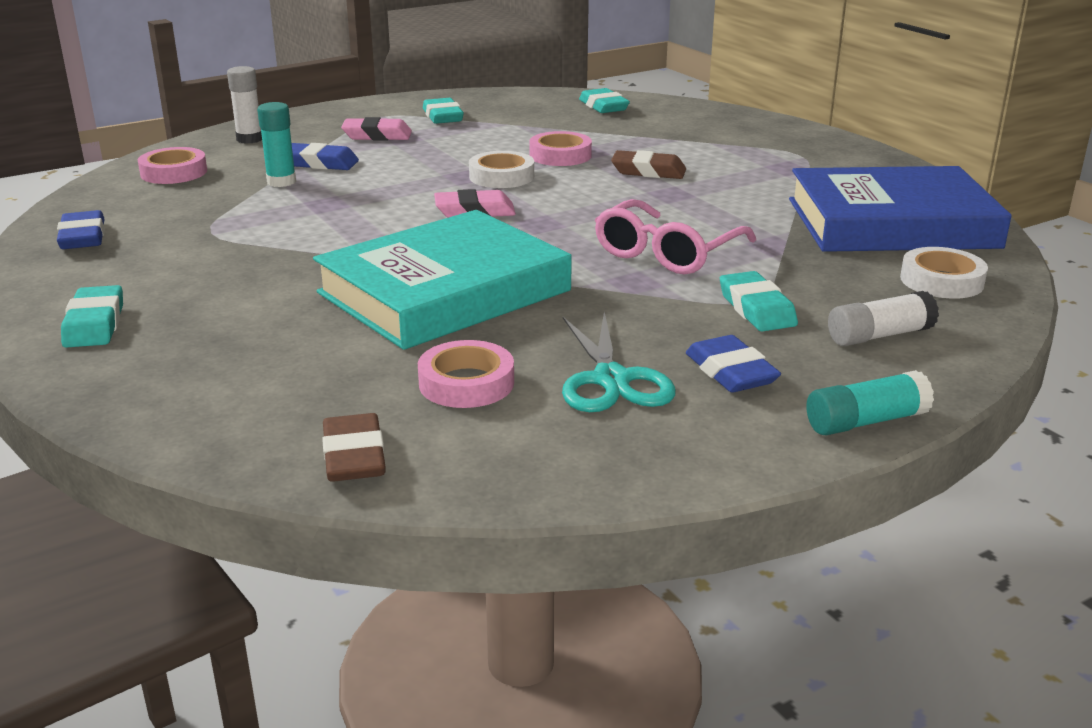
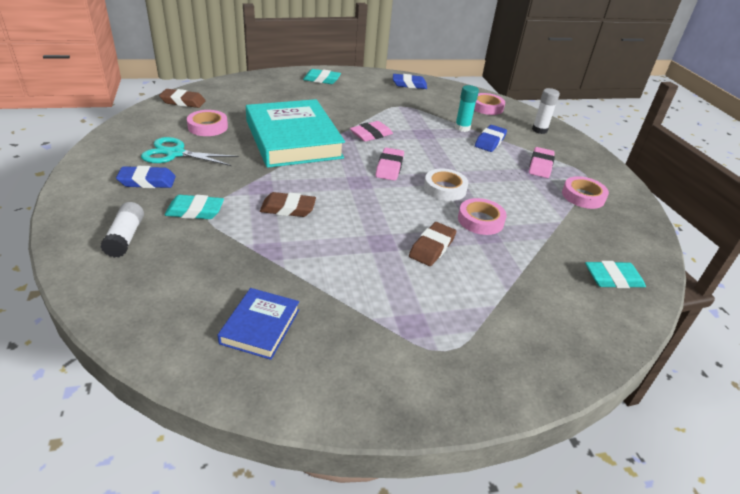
camera: 105 degrees right, 10 degrees up
turquoise eraser [423,98,464,124] -> pink tape [562,176,609,209]
pink glasses [595,199,756,274] -> brown eraser [260,192,316,217]
blue book [789,166,1012,252] -> blue book [217,288,299,360], size x0.47
turquoise glue stick [806,370,934,435] -> none
white tape [900,247,988,299] -> none
none -> pink eraser [350,121,393,142]

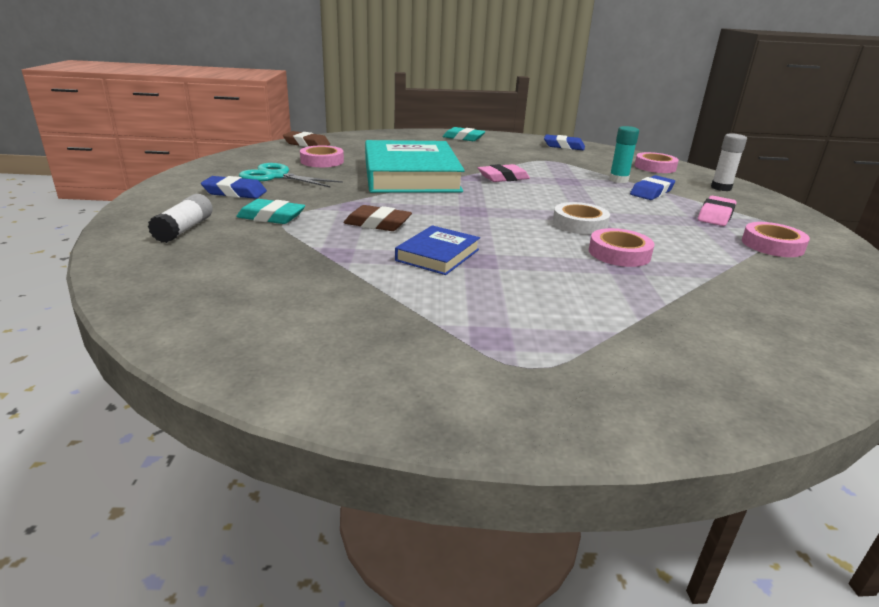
camera: 15 degrees right, 10 degrees down
blue book [217,288,299,360] -> blue book moved to [395,225,480,275]
pink eraser [376,148,404,181] -> none
brown eraser [409,222,457,266] -> none
turquoise eraser [585,261,646,288] -> none

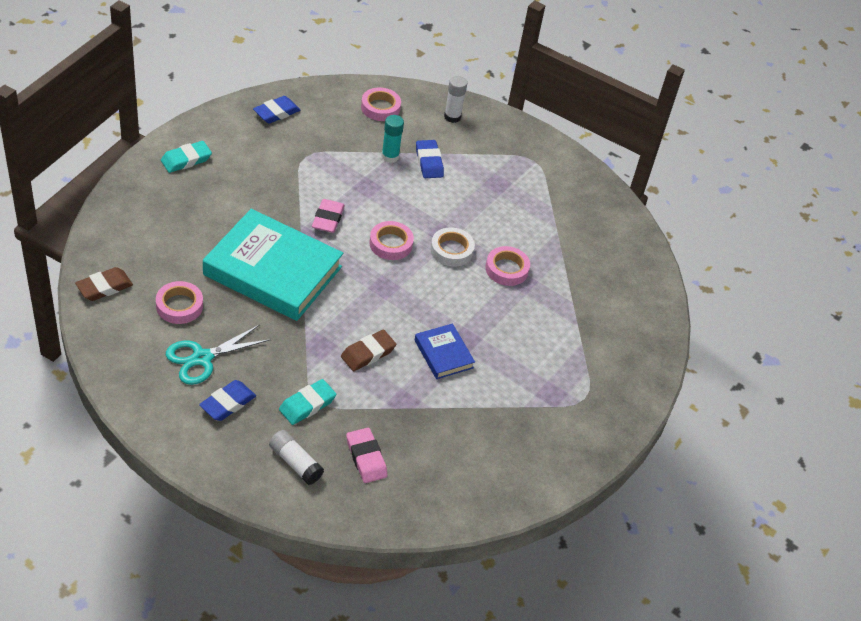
camera: 60 degrees left, 20 degrees up
pink eraser [698,196,736,226] -> pink eraser moved to [346,428,388,483]
pink tape [742,222,810,257] -> pink tape moved to [369,221,414,260]

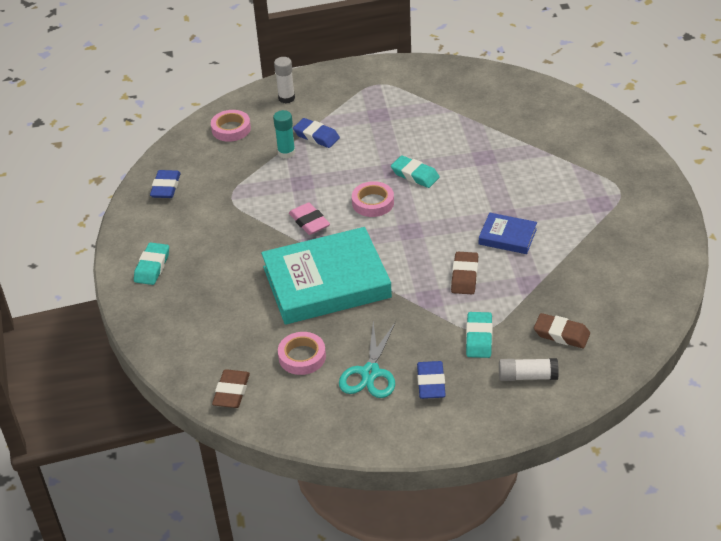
camera: 35 degrees left, 5 degrees down
pink eraser [346,428,388,483] -> brown eraser [534,313,590,348]
white tape [430,227,475,267] -> turquoise eraser [391,156,440,188]
pink tape [486,246,530,286] -> none

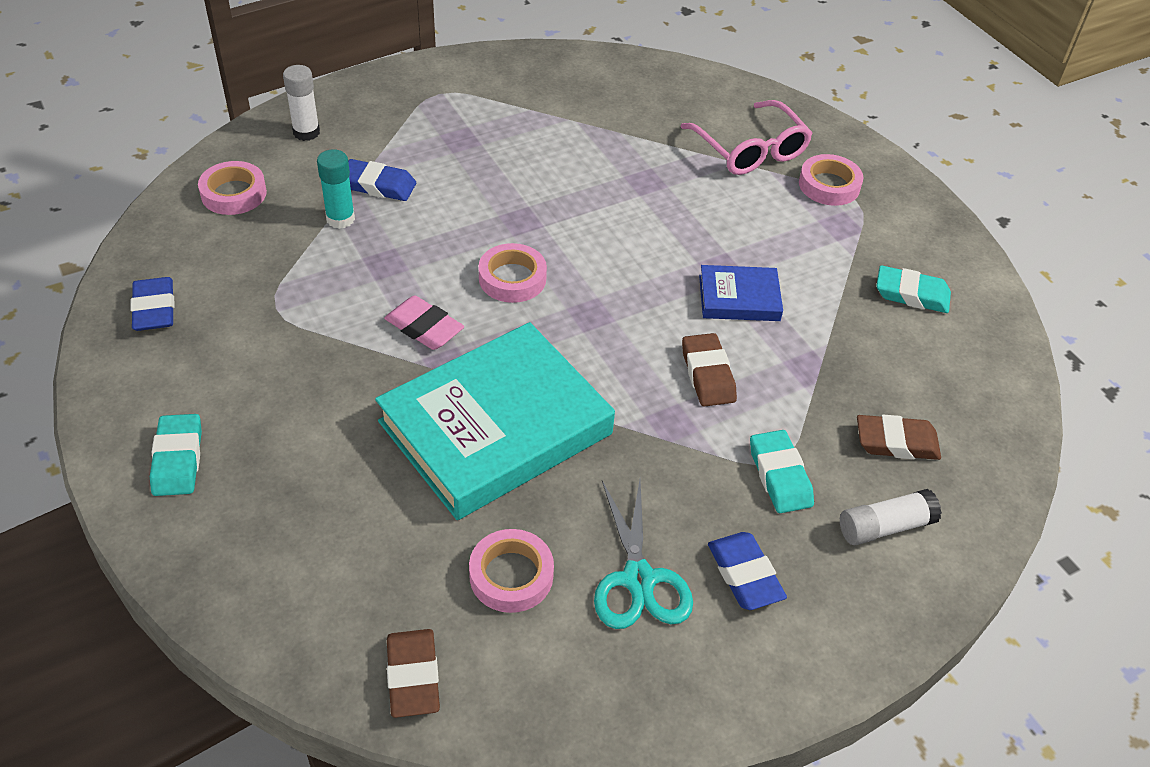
camera: 25 degrees left, 5 degrees up
turquoise eraser [391,156,440,188] -> turquoise eraser moved to [876,265,951,313]
none -> pink glasses [680,100,813,175]
none -> pink tape [799,154,864,206]

